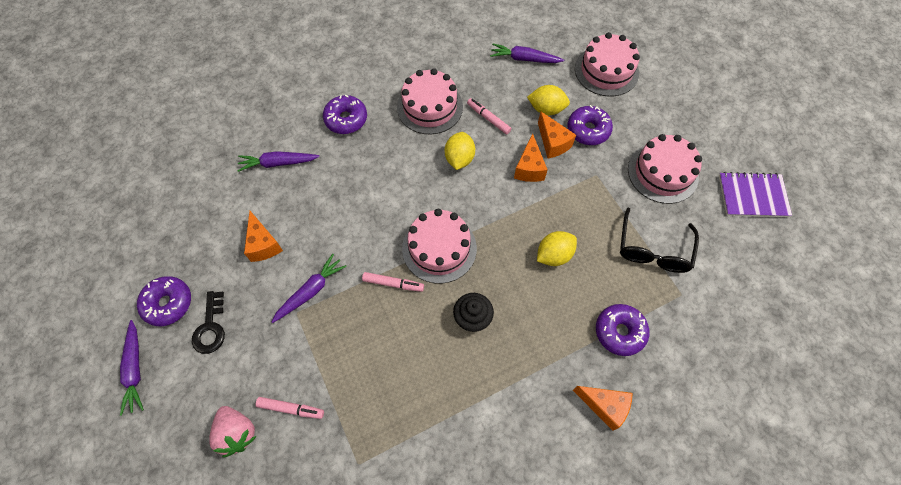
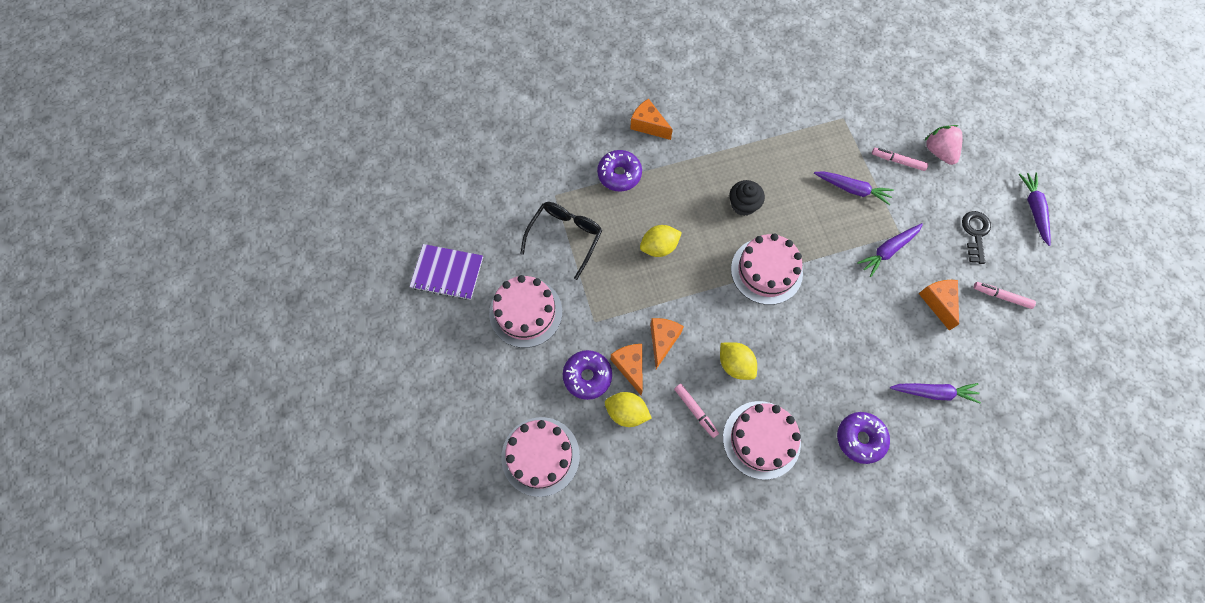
camera: 170 degrees left, 5 degrees up
purple donut [137,276,191,326] -> none
pink marker [362,272,424,292] -> pink marker moved to [973,282,1036,309]
yellow lemon [445,132,475,170] -> yellow lemon turned 60 degrees counterclockwise [720,342,757,380]
purple carrot [490,44,564,63] -> purple carrot moved to [814,171,894,205]

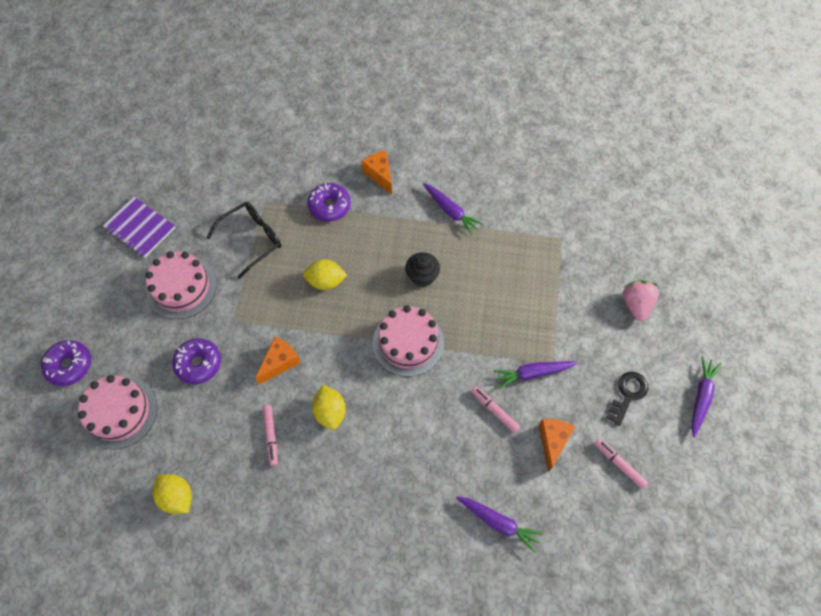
camera: 25 degrees right, 5 degrees down
yellow lemon [605,392,652,427] -> yellow lemon moved to [153,474,192,514]
orange cheese [611,344,642,395] -> none
pink cake [723,401,801,480] -> none
purple carrot [814,171,894,205] -> purple carrot moved to [423,183,483,235]
purple donut [837,412,890,464] -> purple donut moved to [41,340,91,386]
pink marker [872,148,928,171] -> pink marker moved to [471,386,520,433]

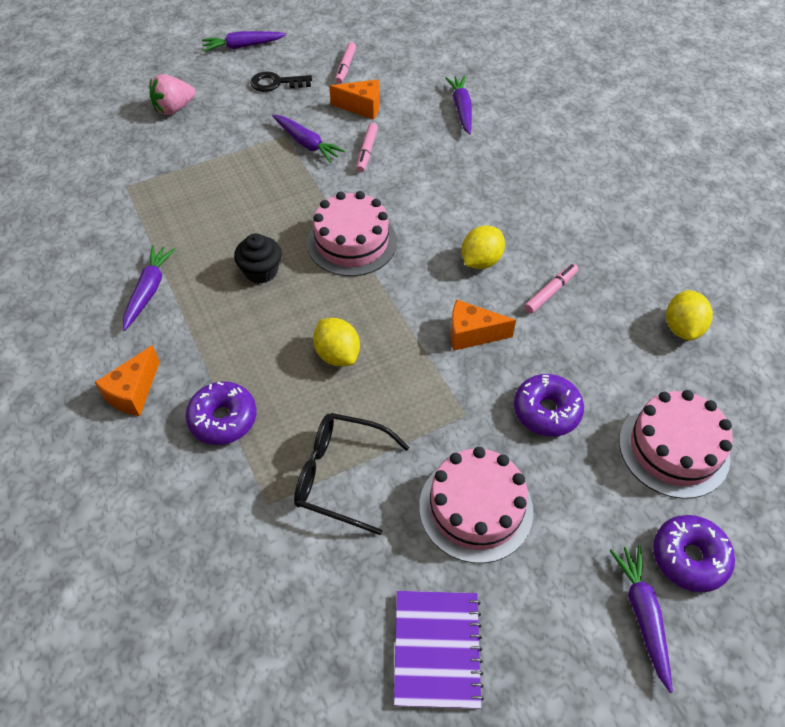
camera: 125 degrees left, 10 degrees down
orange cheese [539,419,575,472] -> orange cheese turned 150 degrees counterclockwise [329,79,380,120]
none -> purple carrot [609,545,673,693]

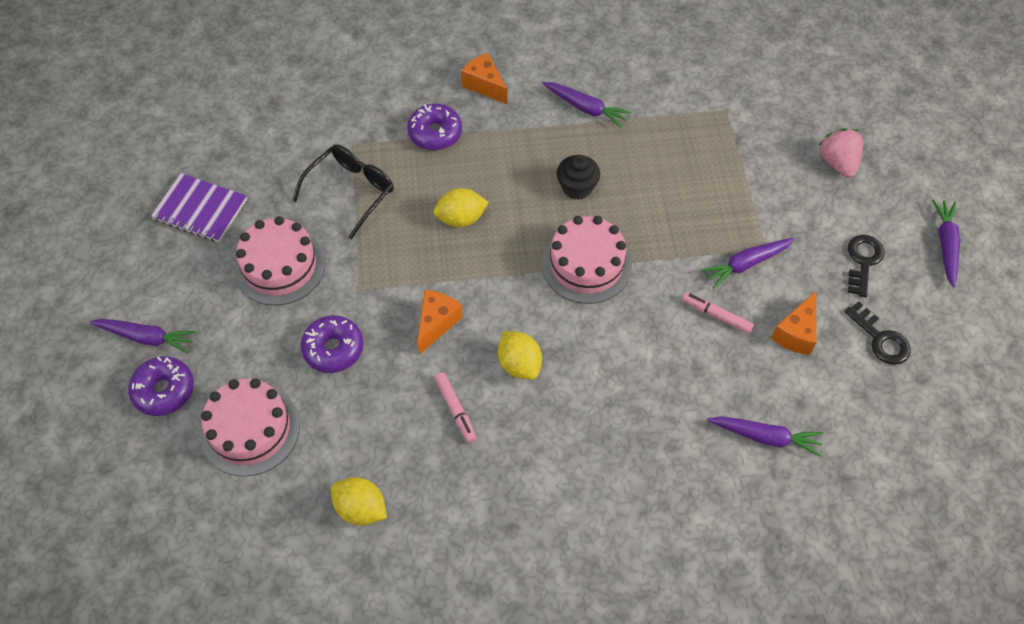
camera: 110 degrees right, 5 degrees up
pink marker [335,42,356,84] -> black key [844,301,911,365]

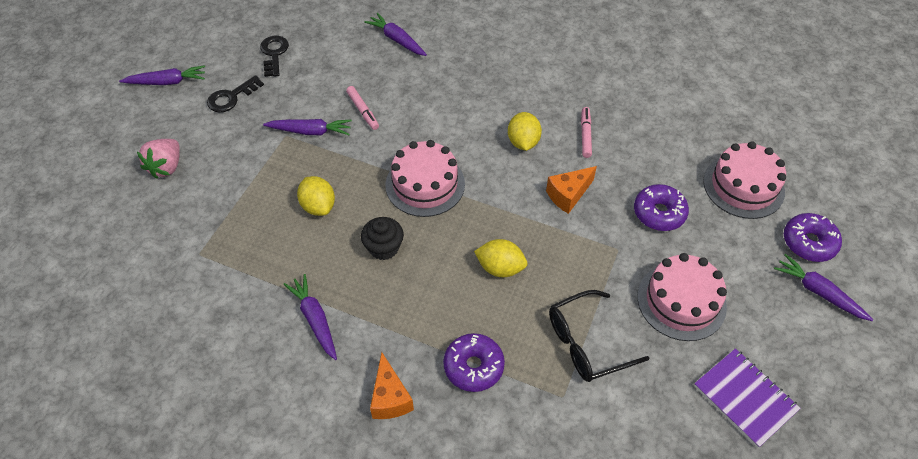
camera: 150 degrees left, 5 degrees down
yellow lemon [331,477,387,526] -> yellow lemon moved to [297,176,335,216]
orange cheese [771,291,817,355] -> none
purple carrot [932,199,960,288] -> purple carrot turned 135 degrees counterclockwise [119,65,205,85]

